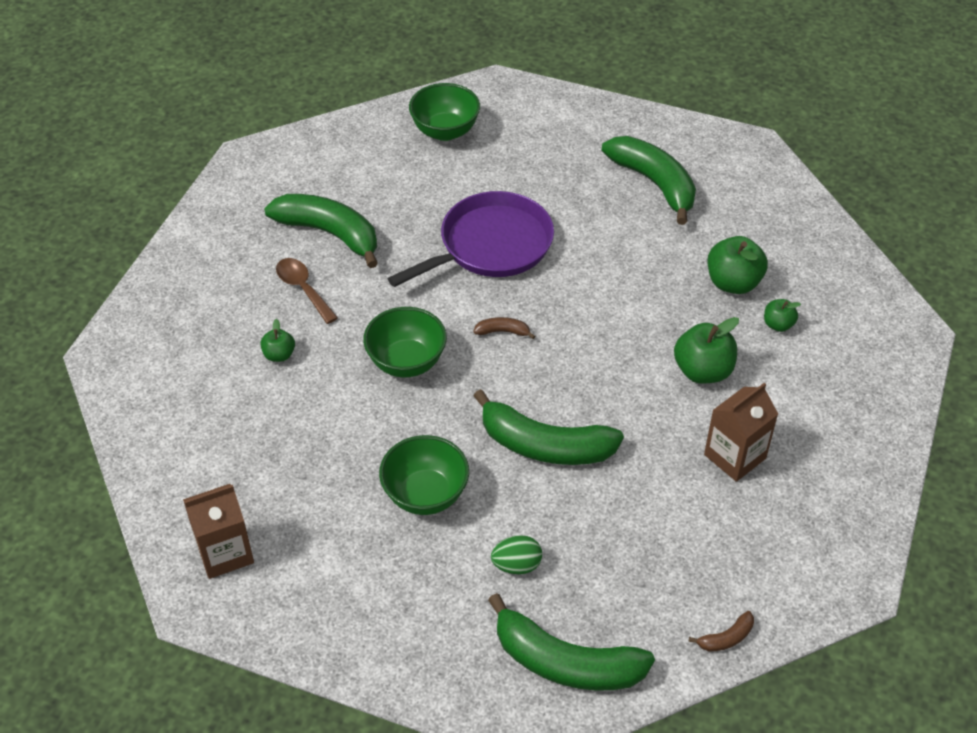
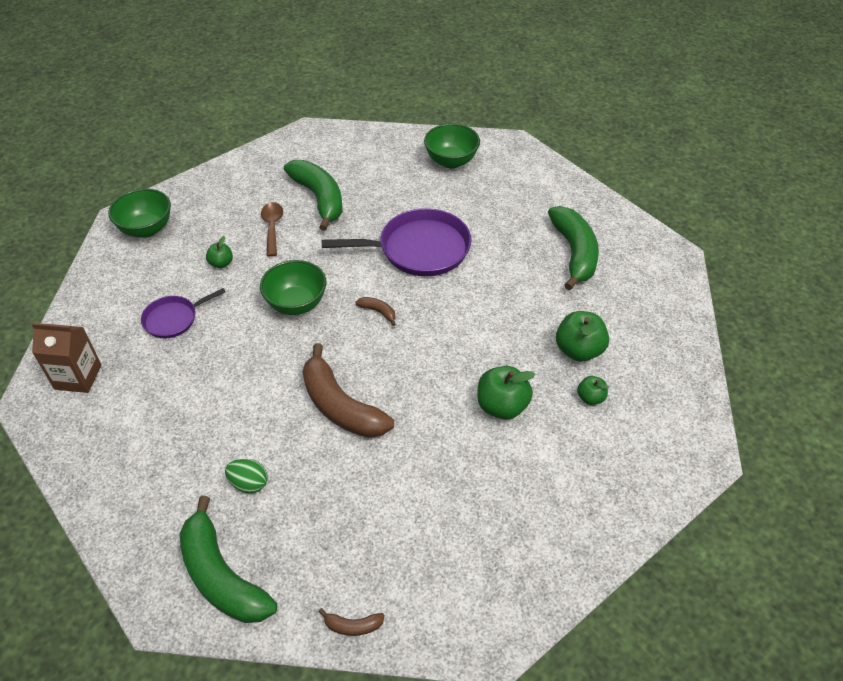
camera: 30 degrees right, 0 degrees up
green bowl [379,435,469,515] -> green bowl moved to [108,188,171,238]
green banana [473,389,624,465] -> brown banana [302,343,394,438]
brown carton [704,383,778,482] -> none
none -> purple pan [141,288,225,338]

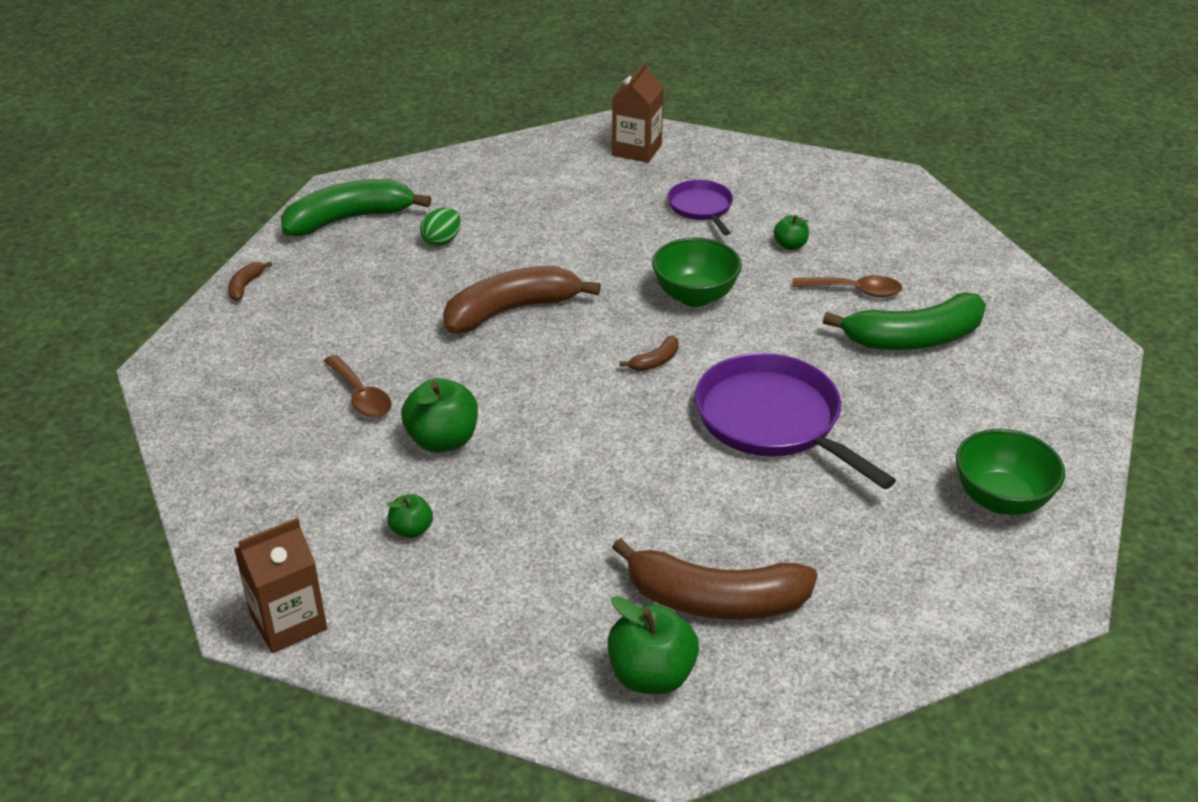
camera: 105 degrees right, 10 degrees down
green bowl [108,188,171,238] -> none
purple pan [322,208,472,276] -> purple pan turned 135 degrees clockwise [695,353,896,489]
green banana [548,206,599,290] -> brown banana [612,538,818,620]
green apple [556,311,609,362] -> green apple moved to [607,596,699,694]
none -> brown carton [234,518,327,653]
none -> brown spoon [324,355,392,418]

